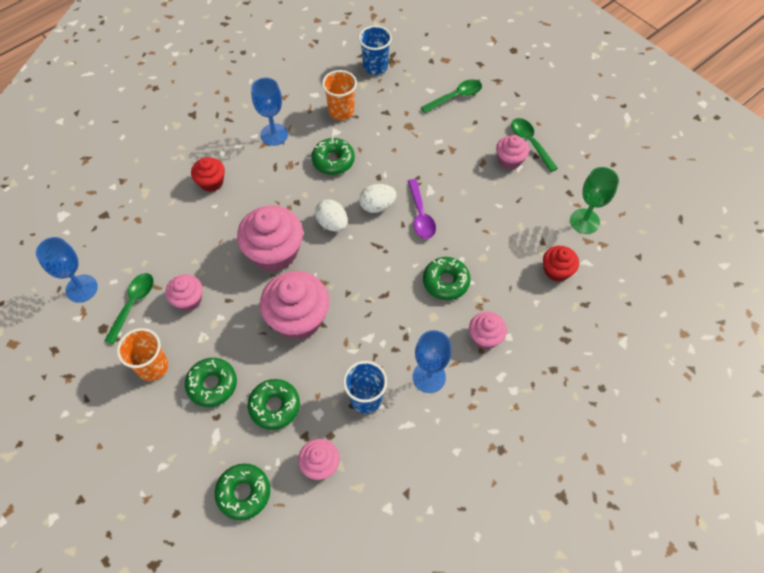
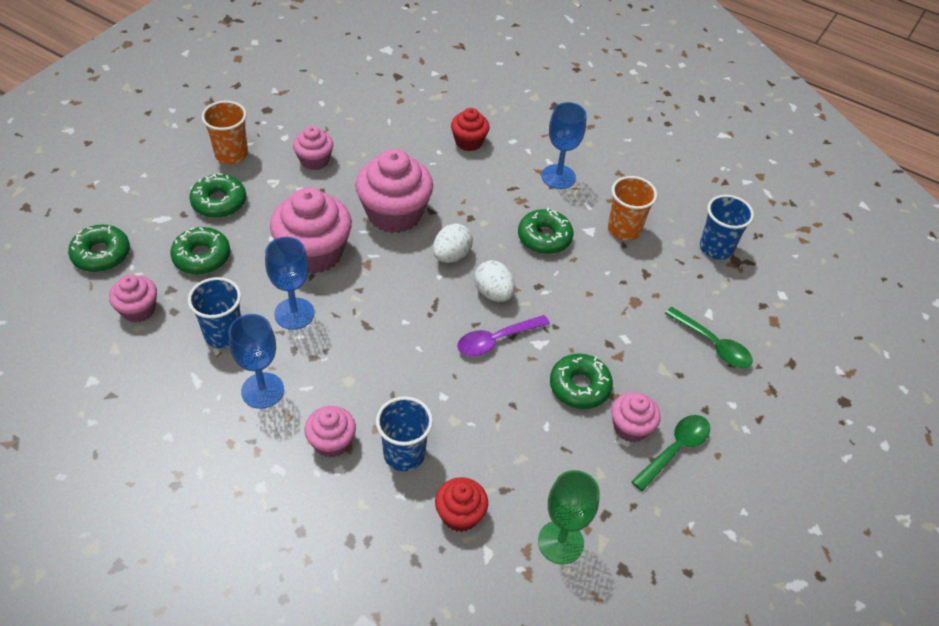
camera: 70 degrees right, 10 degrees down
blue goblet [36,237,98,303] -> blue goblet moved to [265,237,314,330]
green spoon [104,273,154,344] -> none
green donut [423,257,471,300] -> green donut moved to [550,353,613,409]
none -> blue cup [376,396,433,471]

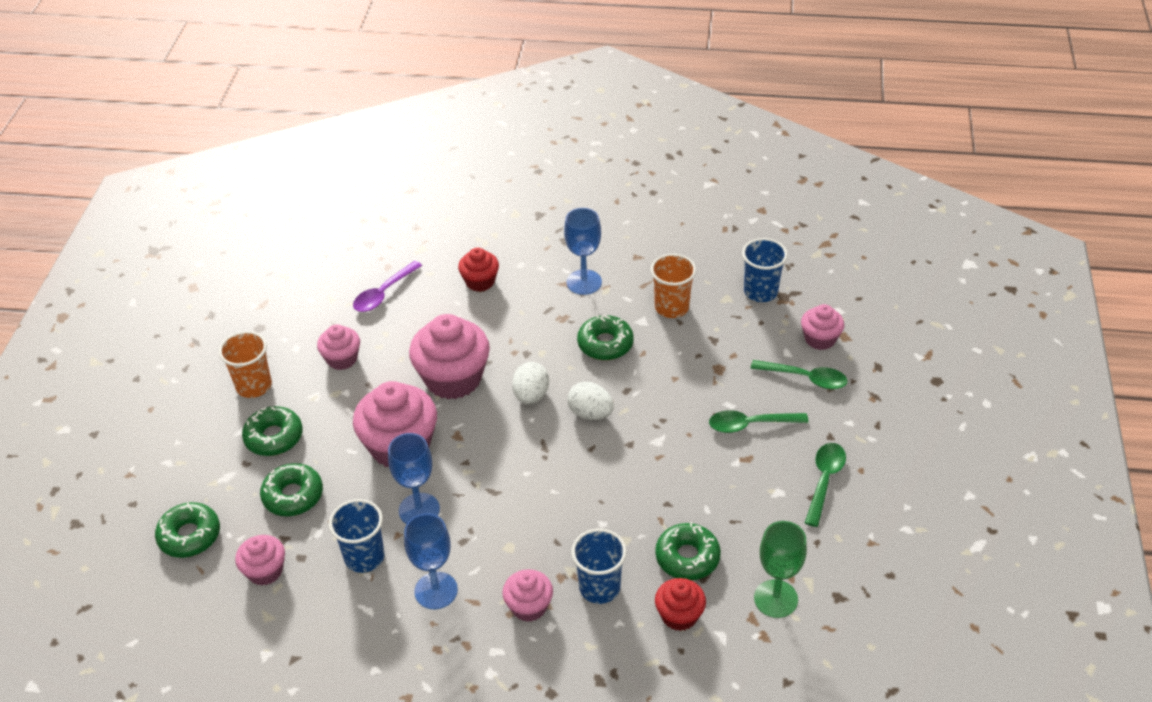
camera: 20 degrees left, 5 degrees down
purple spoon [457,315,550,356] -> purple spoon moved to [353,261,422,312]
green donut [550,353,613,409] -> green donut moved to [655,522,721,580]
pink cupcake [611,392,661,442] -> pink cupcake moved to [801,304,844,350]
none -> green spoon [709,410,809,433]

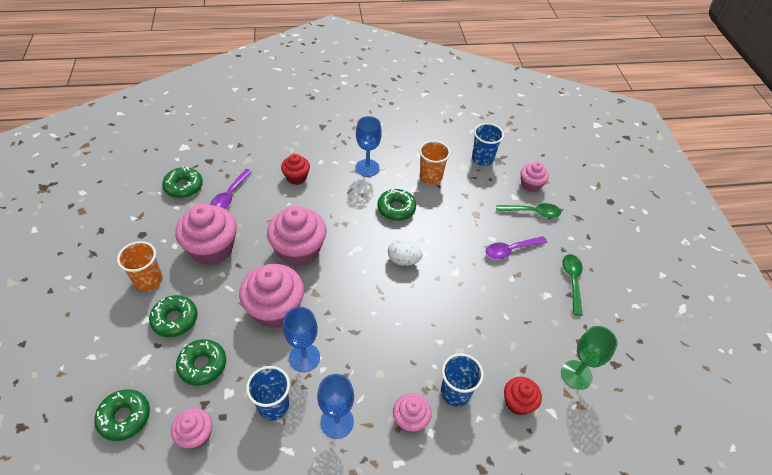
camera: 20 degrees left, 5 degrees up
pink cupcake [317,324,360,370] -> pink cupcake [175,204,237,265], size x1.82
white egg [512,362,549,404] -> none
green donut [655,522,721,580] -> green donut moved to [162,166,203,198]
green spoon [709,410,809,433] -> purple spoon [486,236,547,259]

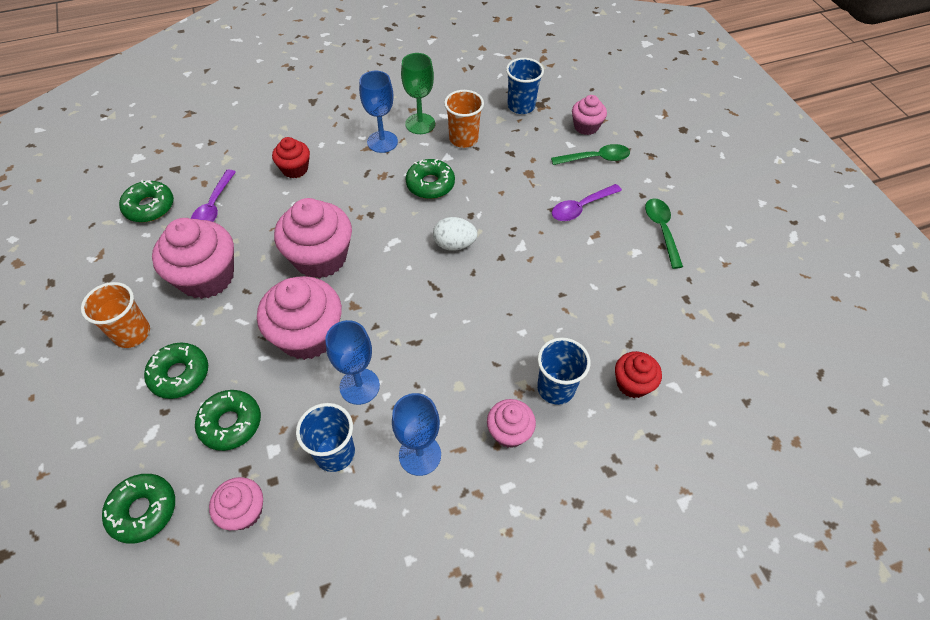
camera: 10 degrees left, 5 degrees up
green goblet [561,326,617,390] -> green goblet moved to [401,53,435,134]

